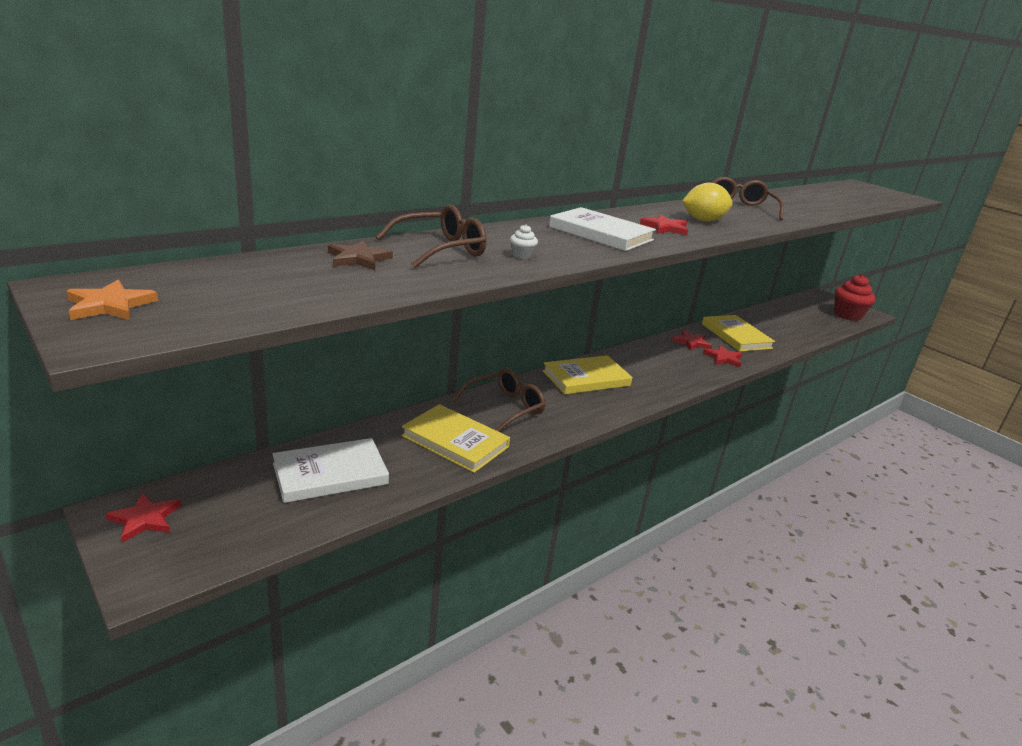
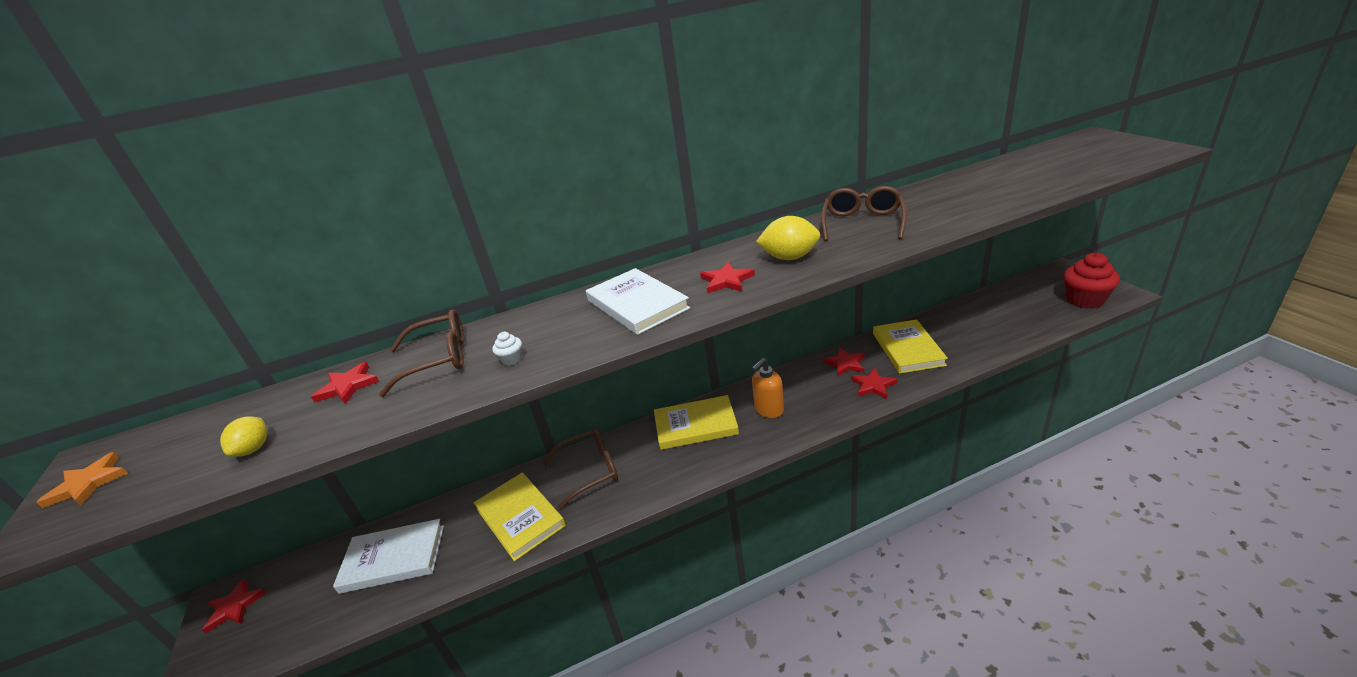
camera: 25 degrees right, 5 degrees up
brown star [328,240,393,270] -> red star [311,362,379,404]
none -> yellow lemon [220,416,267,457]
none -> orange soap dispenser [752,358,784,418]

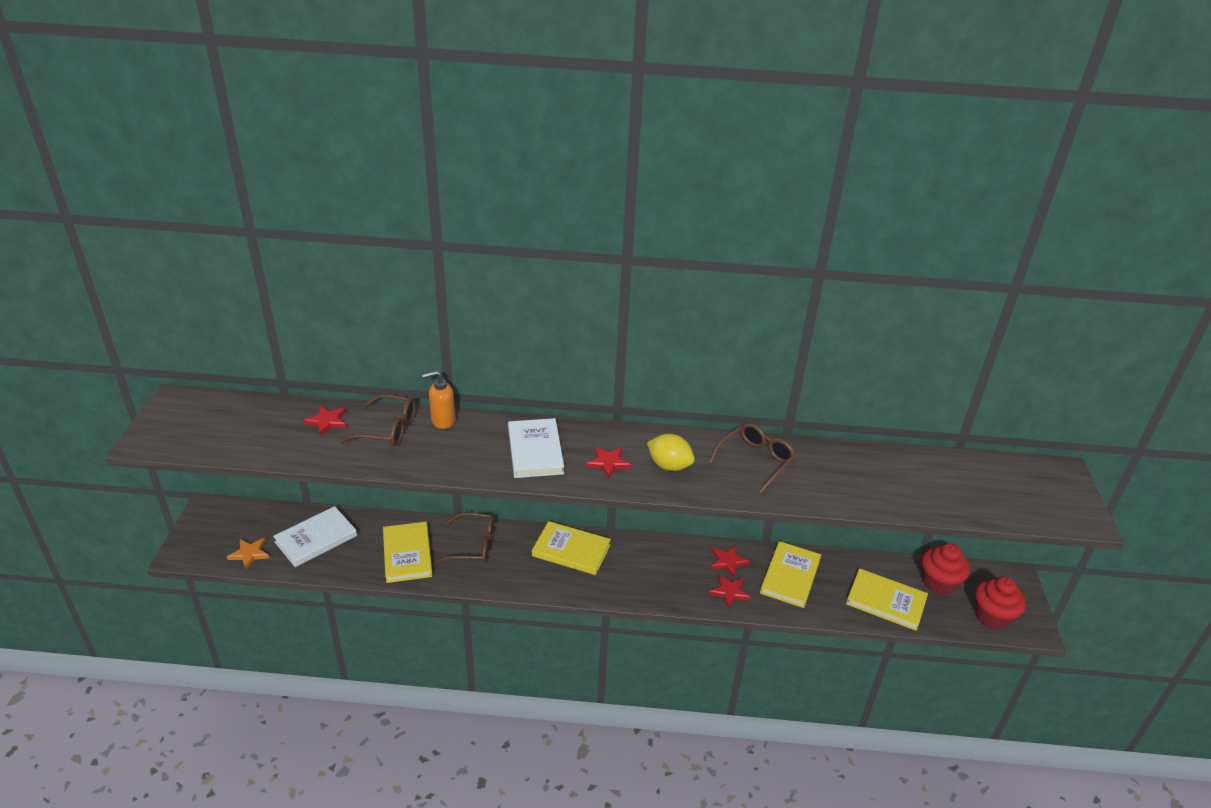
camera: 20 degrees right, 5 degrees up
orange star [36,452,128,508] -> orange star moved to [227,538,269,570]
red star [202,579,266,633] -> none
yellow lemon [220,416,267,457] -> none
white book [333,519,444,594] -> white book turned 60 degrees counterclockwise [273,506,357,567]
white cupcake [492,332,522,366] -> none
orange soap dispenser [752,358,784,418] -> orange soap dispenser moved to [422,370,455,429]
none -> yellow book [846,568,928,631]
none -> red cupcake [922,543,970,596]

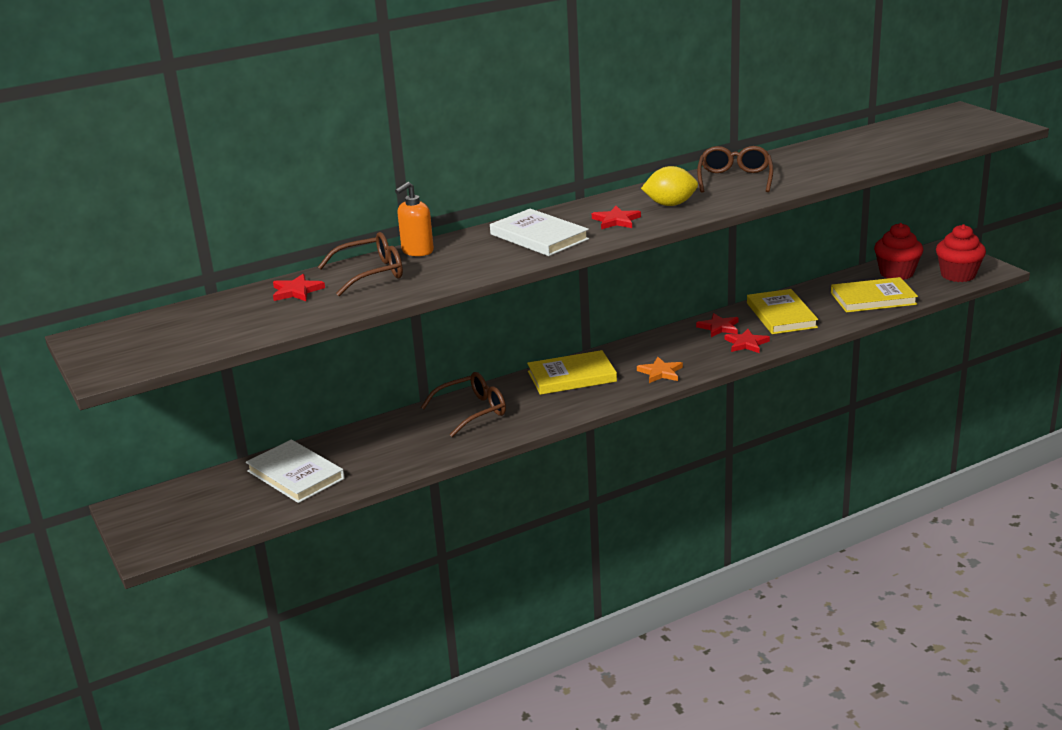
camera: 30 degrees left, 10 degrees down
orange star [227,538,269,570] -> orange star moved to [637,357,683,383]
white book [273,506,357,567] -> white book turned 60 degrees counterclockwise [246,439,345,503]
yellow book [383,522,433,583] -> none

